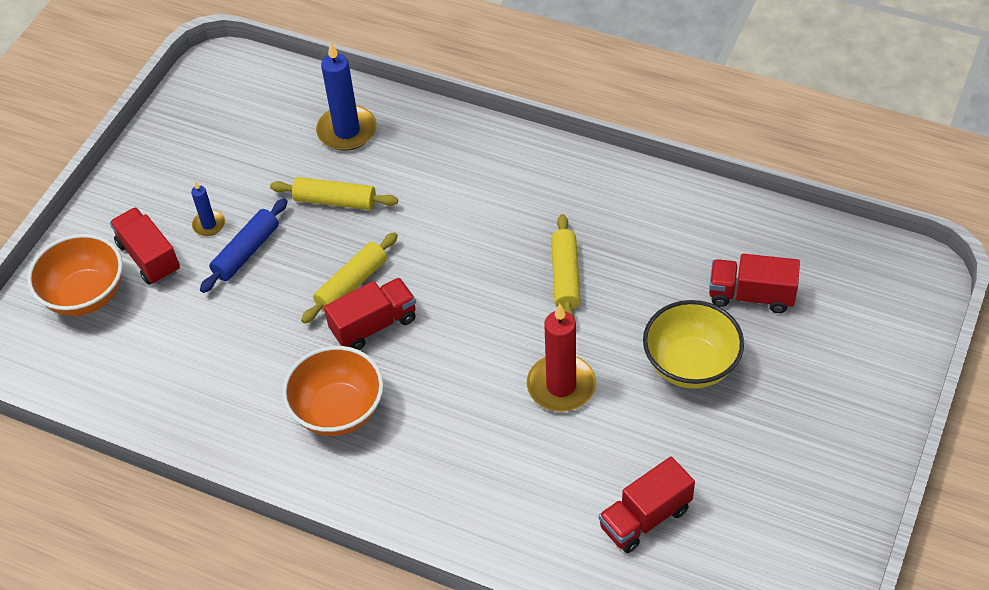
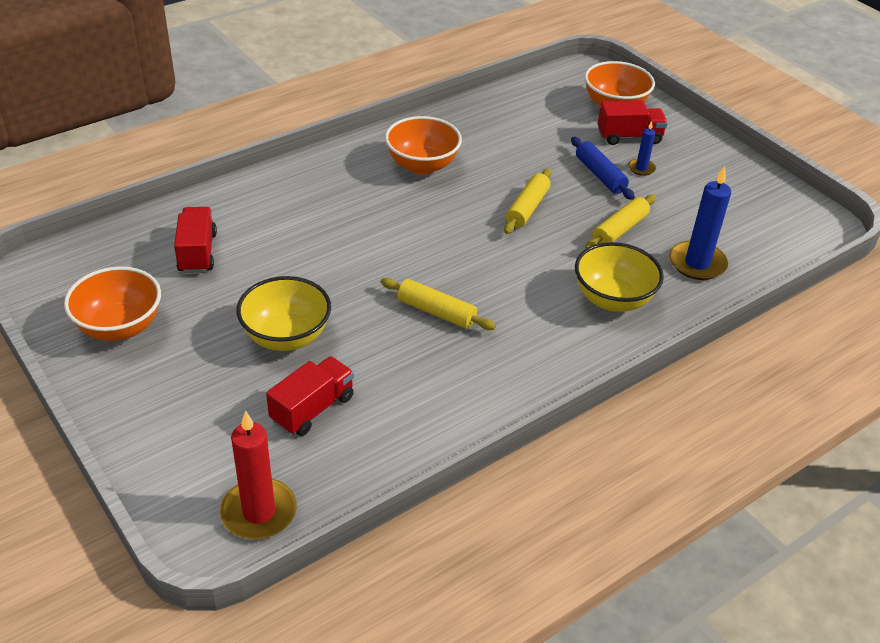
camera: 115 degrees right, 10 degrees down
yellow rolling pin [301,232,398,323] -> yellow rolling pin turned 45 degrees clockwise [504,168,551,234]
red truck [324,278,416,350] -> none
red candle [527,304,596,412] -> red candle moved to [220,410,296,540]
none -> orange bowl [64,266,161,341]
none -> yellow bowl [575,242,664,312]

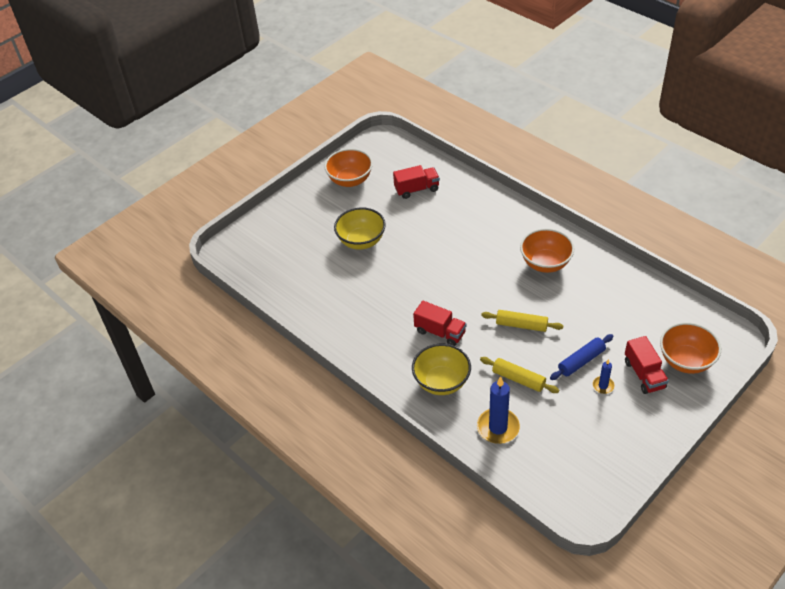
camera: 85 degrees right, 5 degrees up
red candle [220,410,296,540] -> none
red truck [266,356,354,436] -> red truck moved to [413,301,466,346]
yellow rolling pin [381,278,496,330] -> none

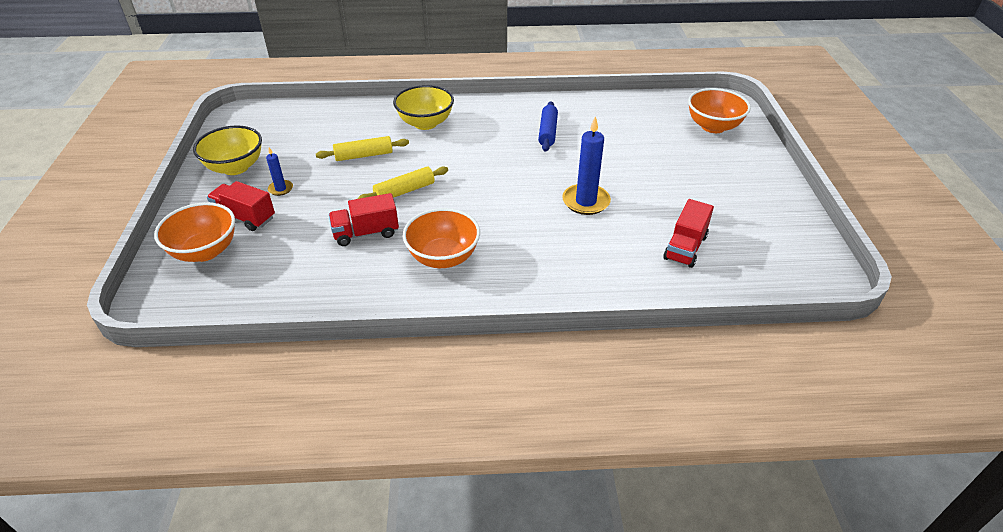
camera: 130 degrees right, 5 degrees down
orange bowl [324,149,373,187] -> orange bowl moved to [688,88,751,133]
yellow bowl [334,207,386,250] -> yellow bowl moved to [193,125,262,175]
red truck [413,301,466,346] -> red truck moved to [329,193,399,246]
blue candle [477,377,520,444] -> blue candle moved to [562,116,611,215]
blue rolling pin [550,334,614,380] -> blue rolling pin moved to [538,101,558,152]

